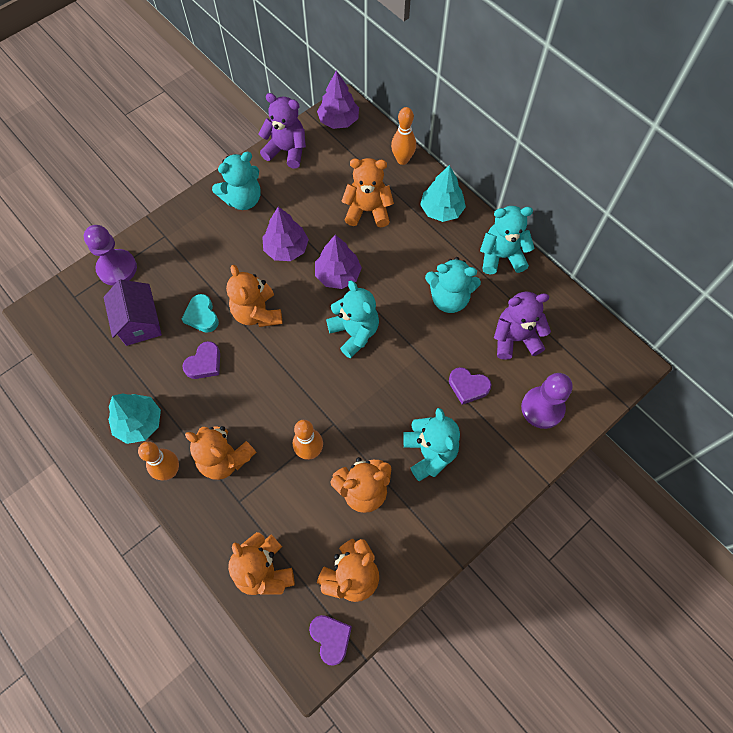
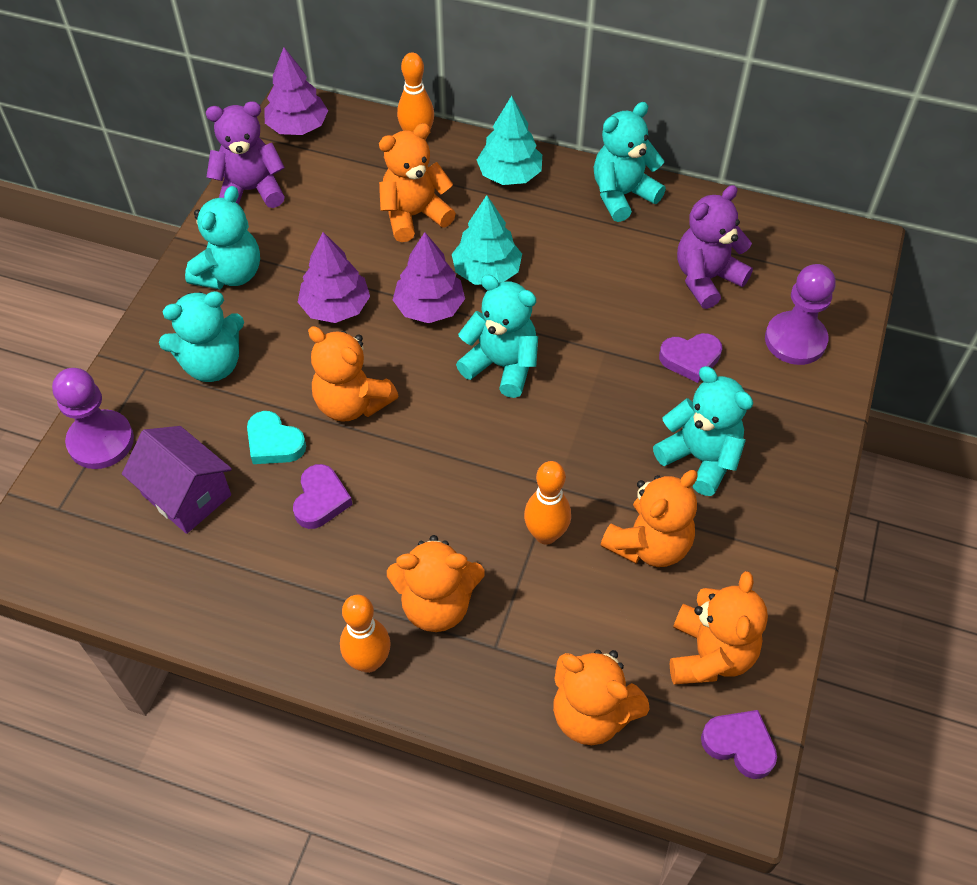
camera: 30 degrees left, 10 degrees down
turquoise tree [108,394,161,444] -> turquoise tree moved to [452,195,522,285]
turquoise teddy bear [425,257,481,313] -> turquoise teddy bear moved to [159,291,244,382]

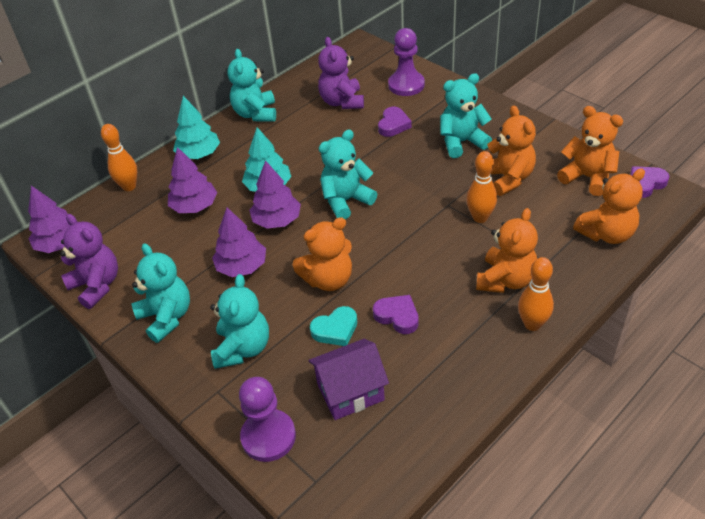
camera: 60 degrees left, 10 degrees down
purple teddy bear [206,101,285,208] -> purple teddy bear turned 120 degrees clockwise [60,214,118,309]
orange teddy bear [379,123,456,242] -> purple tree [168,147,217,213]

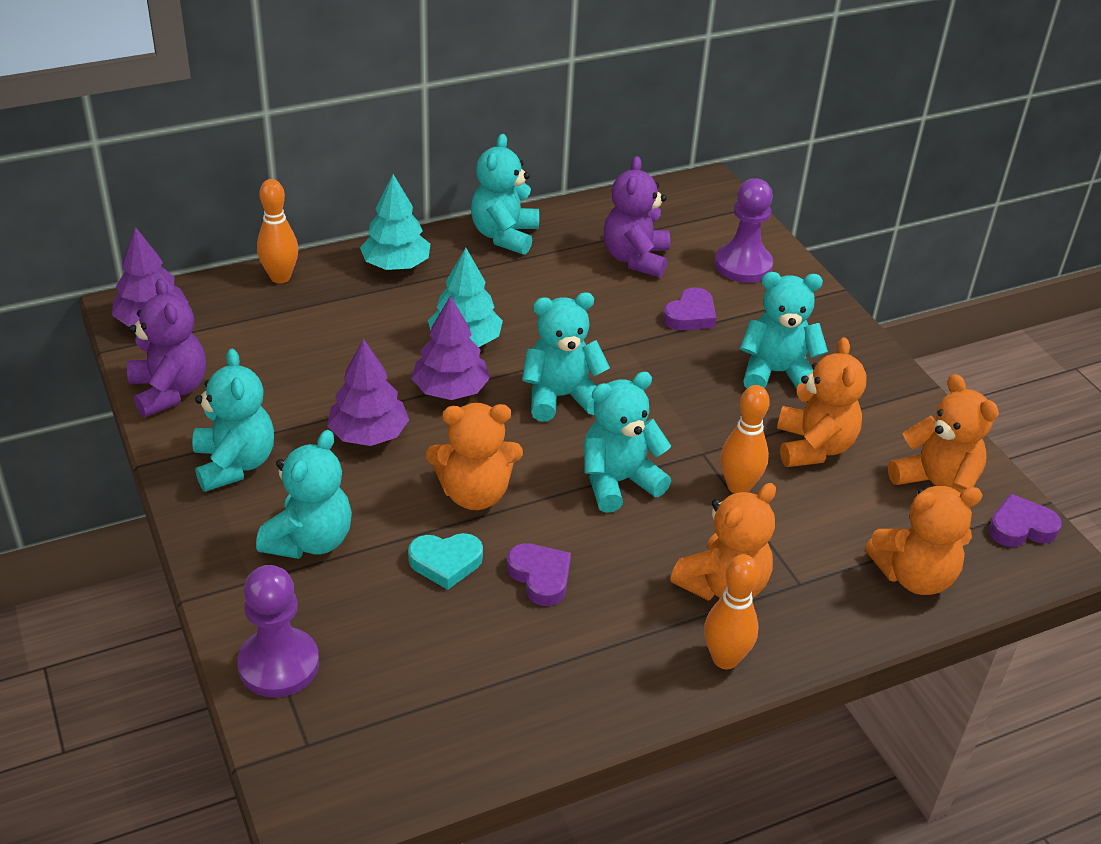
camera: 15 degrees right, 5 degrees down
purple tree [168,147,217,213] -> none
purple house [308,339,389,420] -> none
none -> turquoise teddy bear [584,372,671,513]

